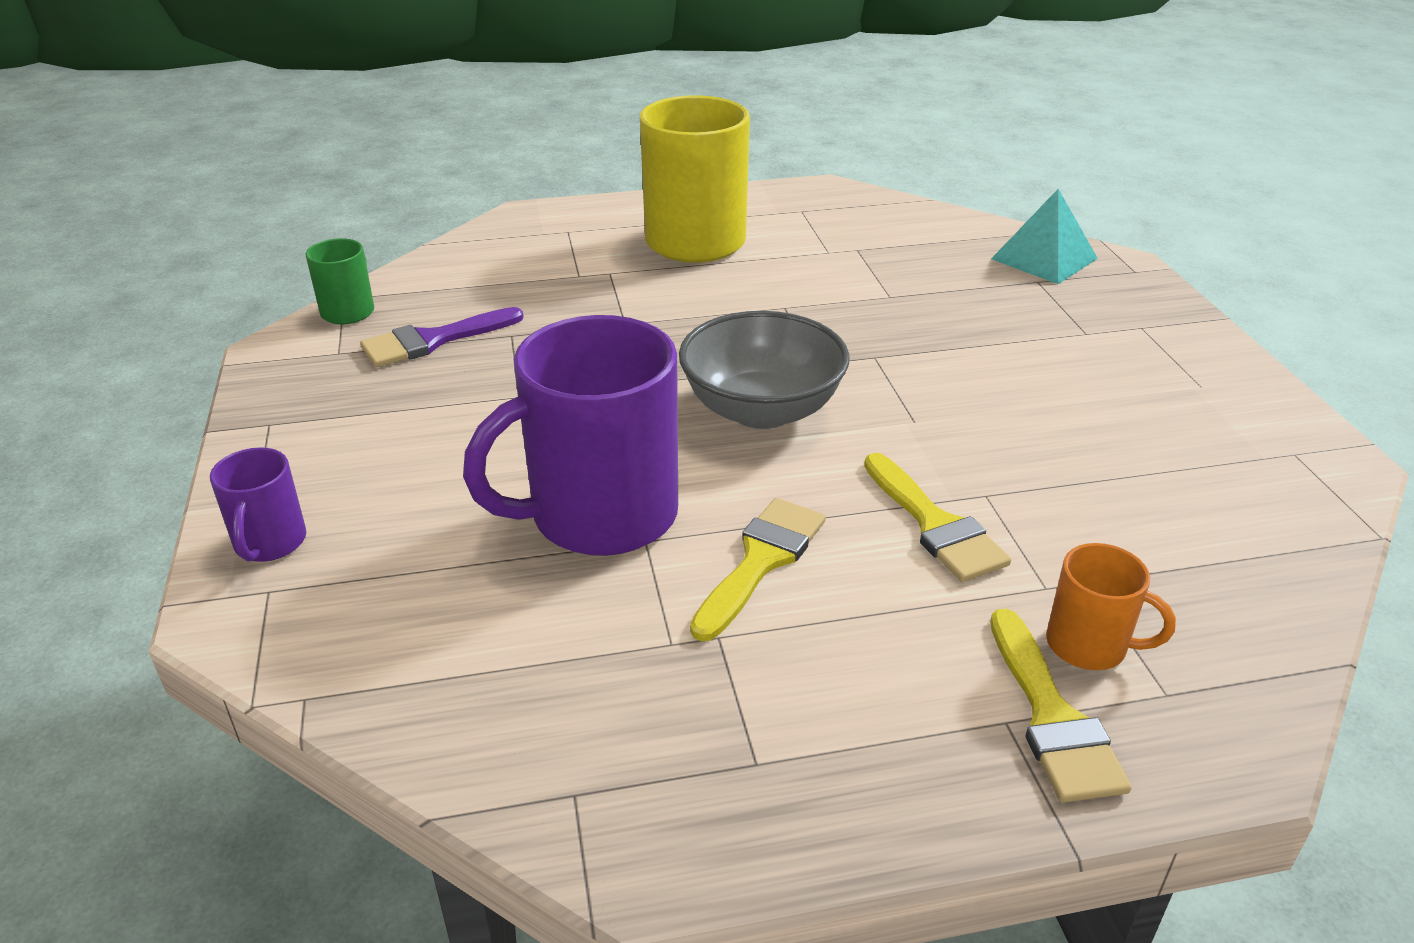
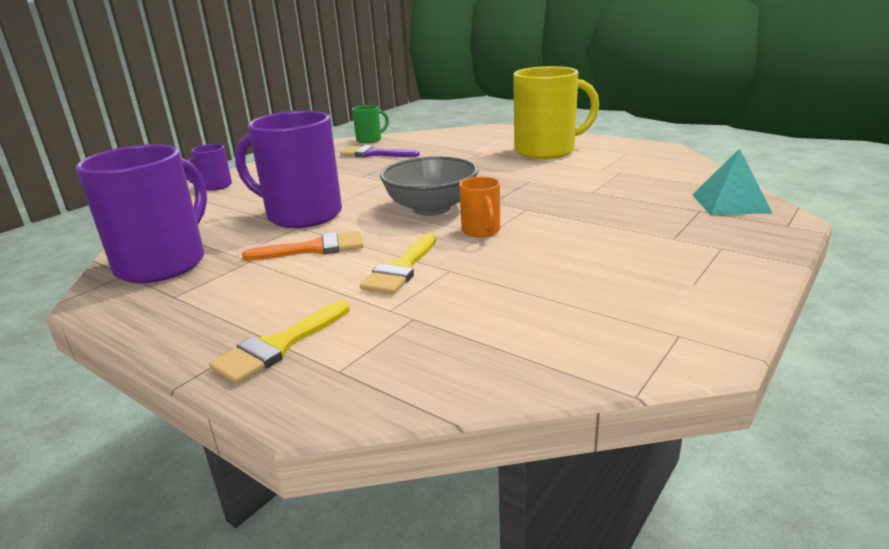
camera: 50 degrees right, 10 degrees down
yellow brush [690,498,826,641] -> orange brush [242,231,364,261]
orange mug [1046,543,1176,670] -> orange mug moved to [459,177,500,238]
none -> purple mug [76,144,207,283]

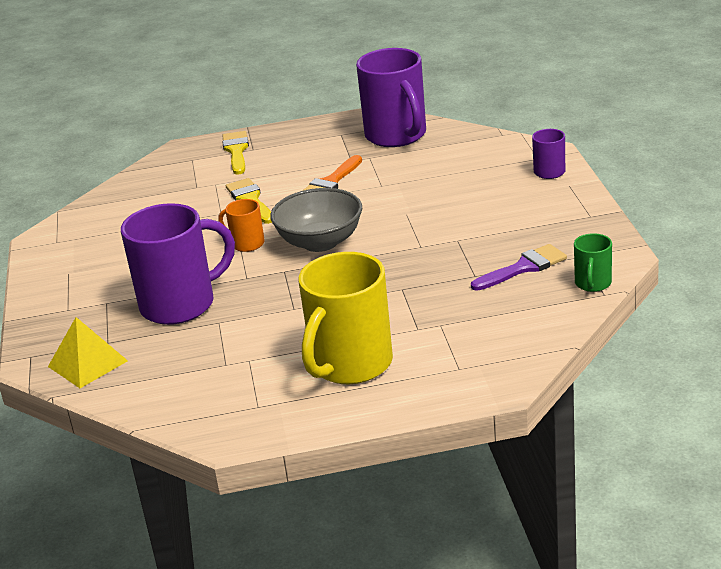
camera: 135 degrees right, 5 degrees up
purple mug [235,110,342,228] -> purple mug moved to [121,203,235,325]
turquoise pyramid [692,148,772,215] -> yellow pyramid [48,317,128,388]

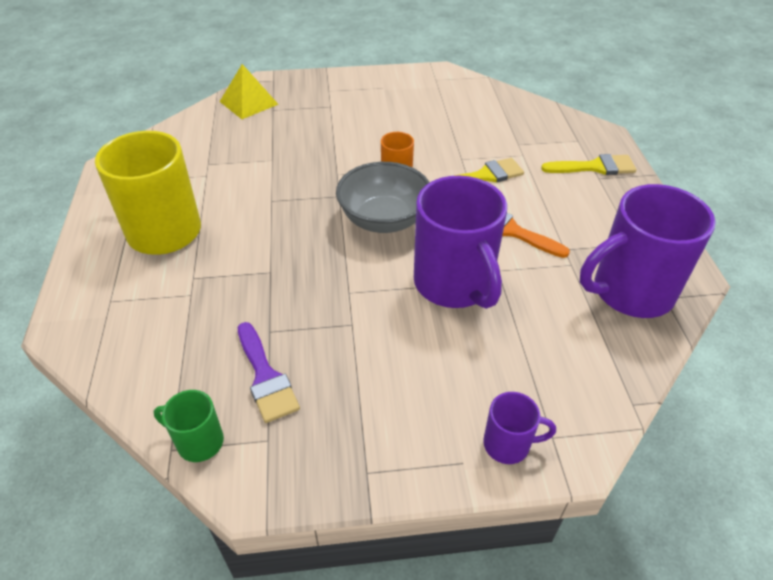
camera: 90 degrees right, 15 degrees up
purple mug [121,203,235,325] -> purple mug moved to [414,175,507,309]

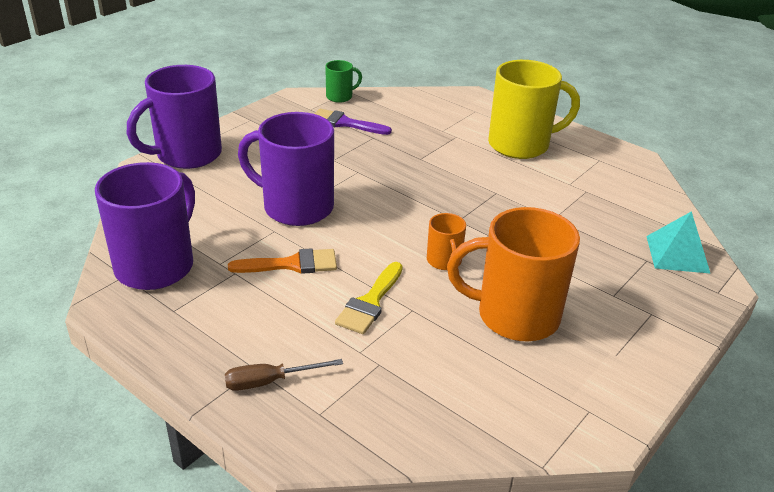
camera: 135 degrees right, 10 degrees down
yellow pyramid [219,64,278,119] -> turquoise pyramid [646,211,711,274]
grey bowl [336,162,430,233] -> none
purple mug [483,392,556,464] -> purple mug [127,65,222,169], size x2.12
yellow brush [541,154,636,175] -> brown screwdriver [225,359,343,391]
none -> orange mug [447,207,580,341]

